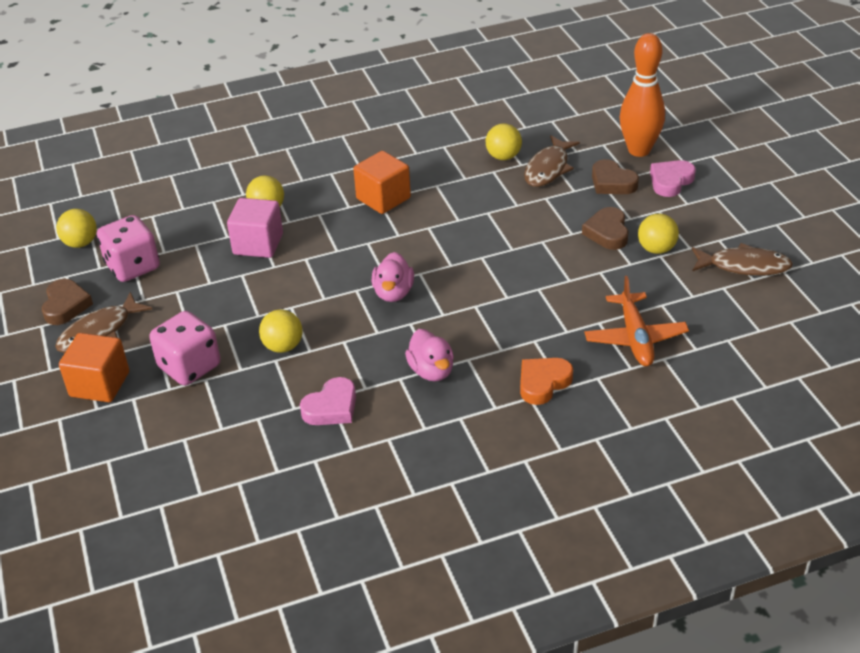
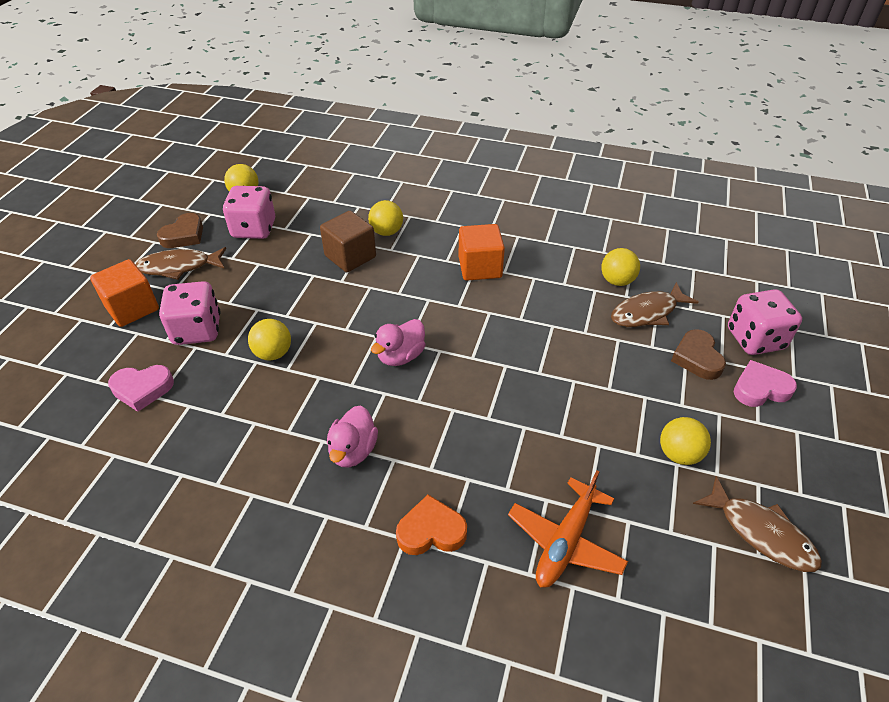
camera: 35 degrees right, 5 degrees up
pink cube [227,198,283,258] -> brown cube [320,211,376,272]
pink heart [300,377,356,425] -> pink heart moved to [108,365,174,412]
brown heart [582,207,629,250] -> none
orange bowling pin [620,33,665,157] -> pink dice [728,289,802,355]

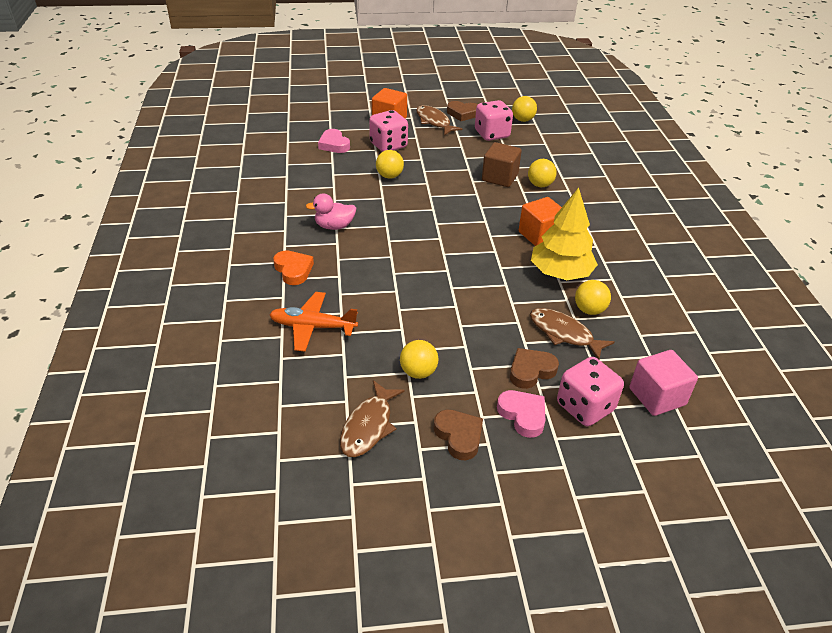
camera: 65 degrees right, 5 degrees down
pink duck [371,319,425,366] -> none
none -> brown heart [434,410,483,460]
none -> yellow tree [531,188,598,280]
none -> pink cube [629,350,698,416]

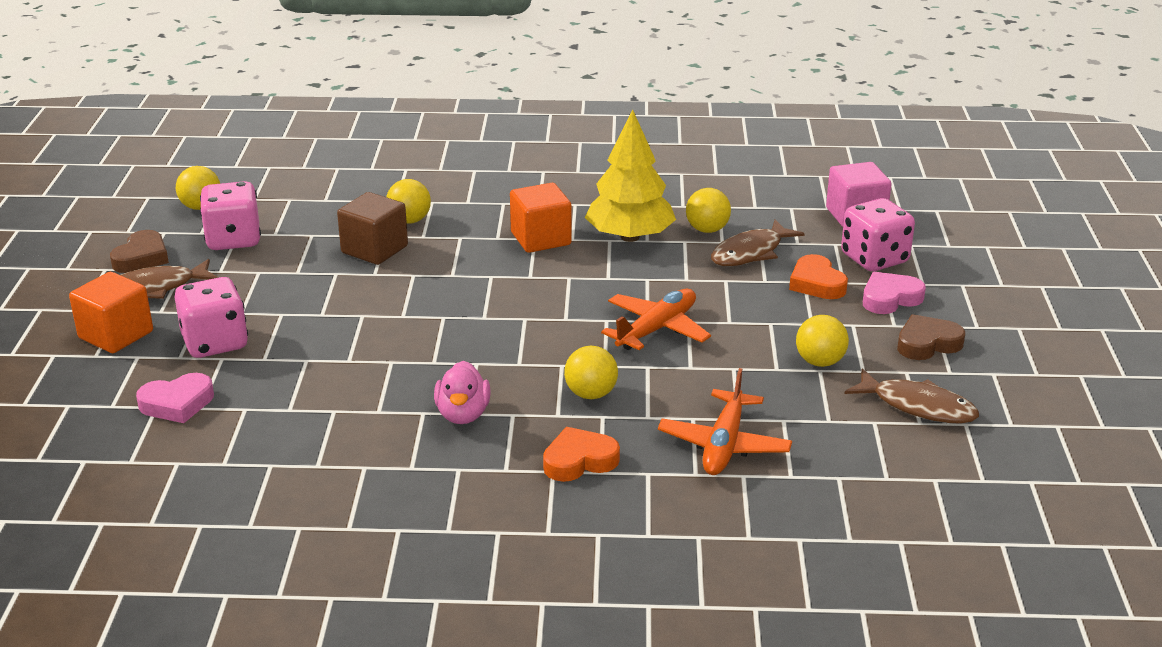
camera: 80 degrees left, 10 degrees down
yellow ball [376,150,404,179] -> yellow ball moved to [564,346,618,399]
brown heart [510,348,559,389] -> orange heart [789,254,848,299]
none -> orange plane [601,289,711,350]

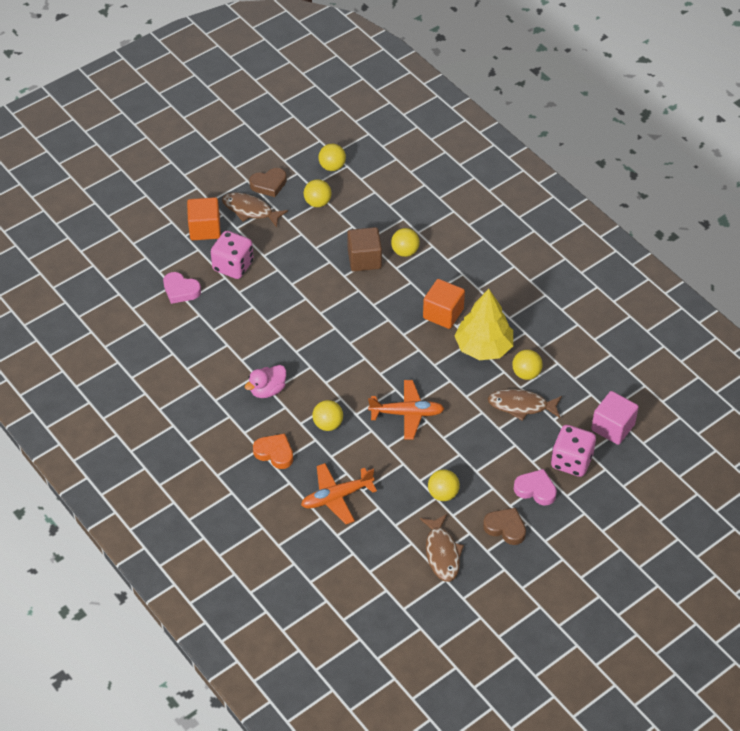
camera: 50 degrees right, 20 degrees up
pink dice [200,181,261,250] -> yellow ball [304,179,331,207]
orange heart [789,254,848,299] -> none

